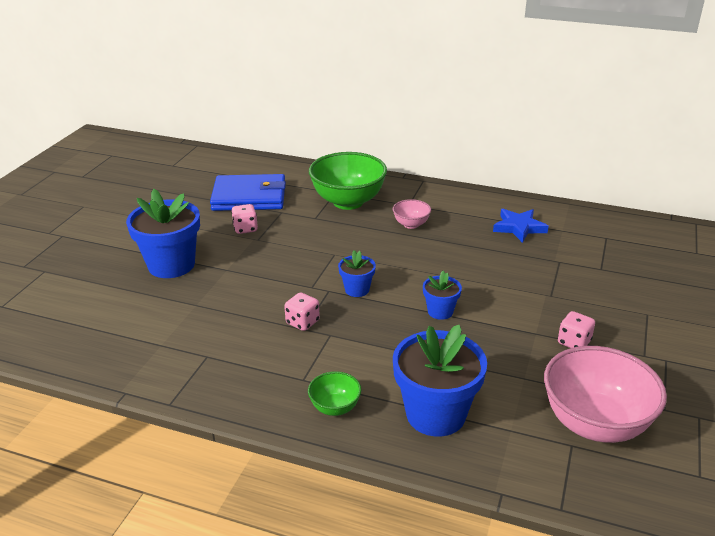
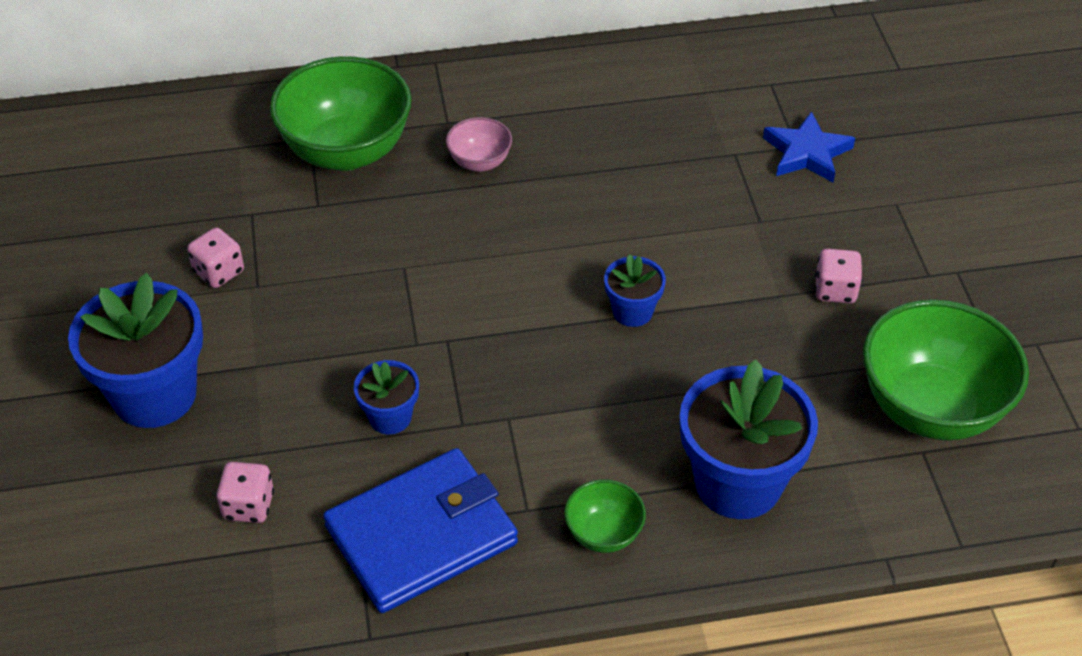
camera: 30 degrees left, 15 degrees up
blue wallet [210,174,286,211] -> blue wallet moved to [323,448,518,613]
pink dice [284,292,320,331] -> pink dice moved to [216,462,274,523]
blue flower pot [338,250,376,297] -> blue flower pot moved to [354,360,419,434]
blue star [493,209,549,243] -> blue star moved to [763,111,855,183]
pink bowl [544,346,667,443] -> green bowl [863,299,1029,440]

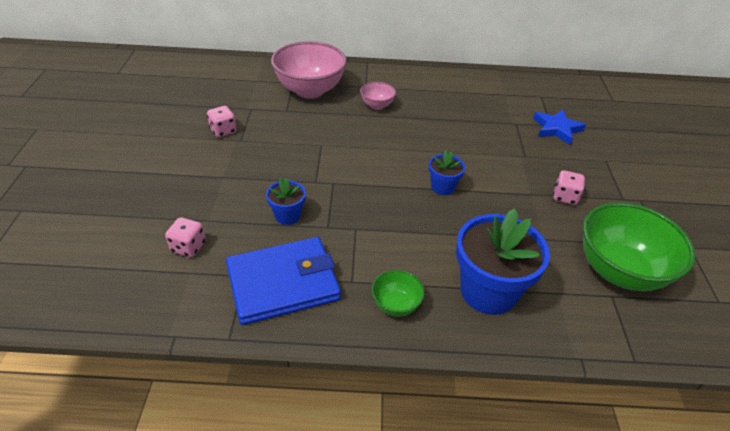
camera: 10 degrees right, 5 degrees down
blue flower pot [68,273,203,428] -> none
green bowl [270,56,412,170] -> pink bowl [271,41,347,99]

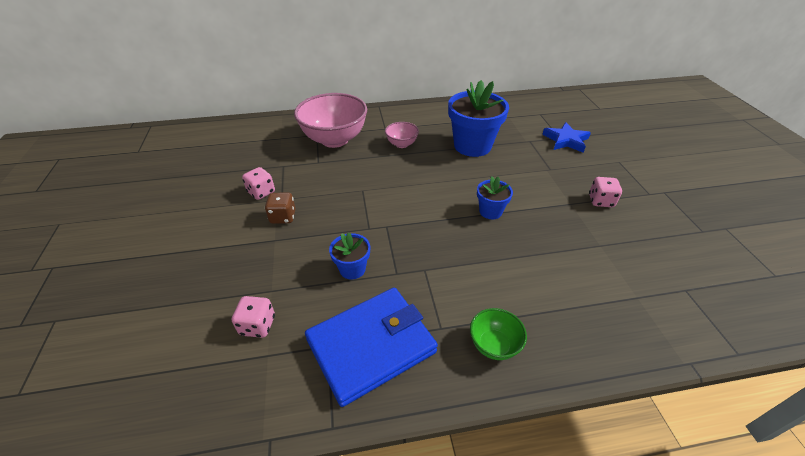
camera: 10 degrees left, 0 degrees up
blue flower pot [456,208,550,315] -> blue flower pot moved to [448,80,509,157]
green bowl [583,202,696,291] -> none
none -> brown dice [265,192,296,224]

